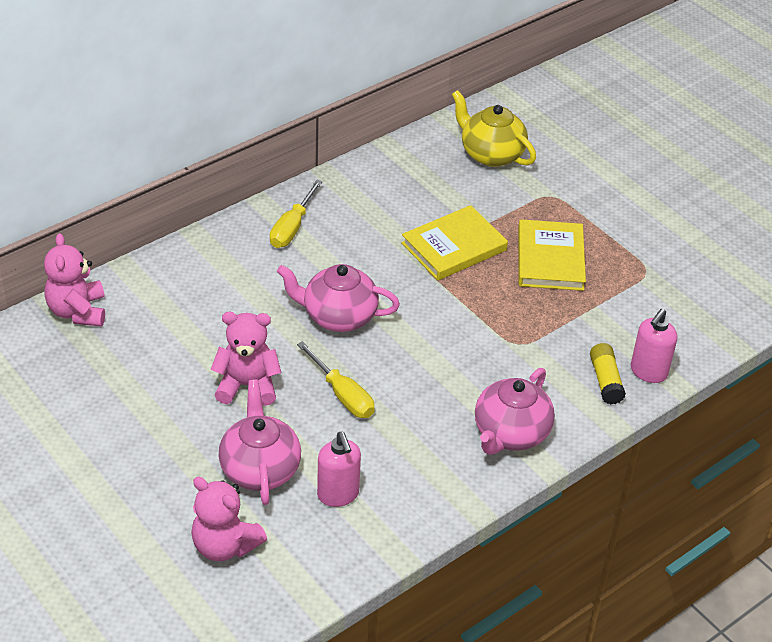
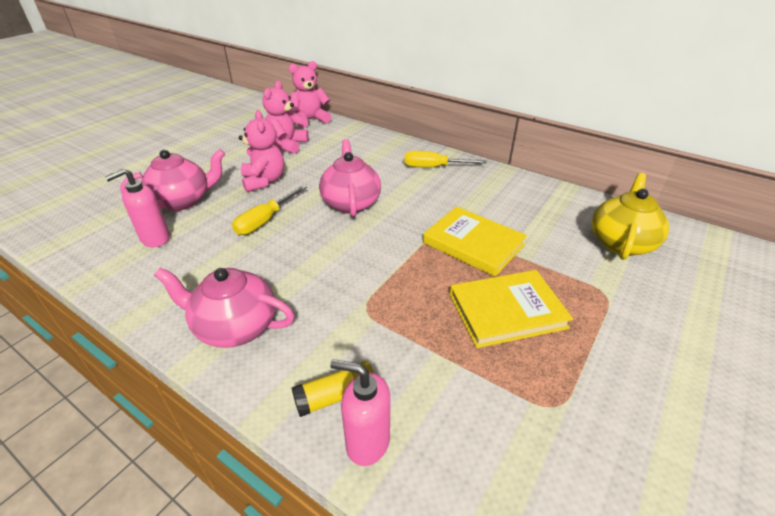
camera: 75 degrees right, 5 degrees down
pink teddy bear [191,477,267,561] -> pink teddy bear moved to [263,81,309,154]

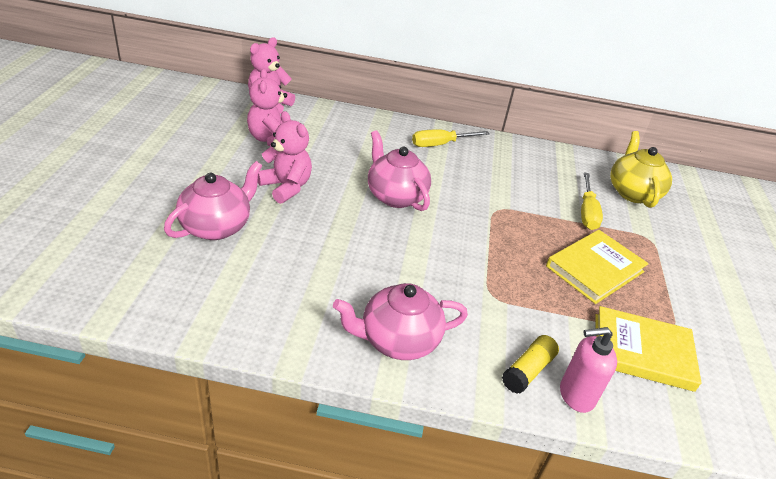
camera: 30 degrees left, 0 degrees up
pink soap dispenser [105,168,170,247] -> none
yellow screwdriver [232,185,307,235] -> yellow screwdriver moved to [581,172,603,230]
yellow book [423,206,527,277] -> yellow book moved to [595,306,702,392]

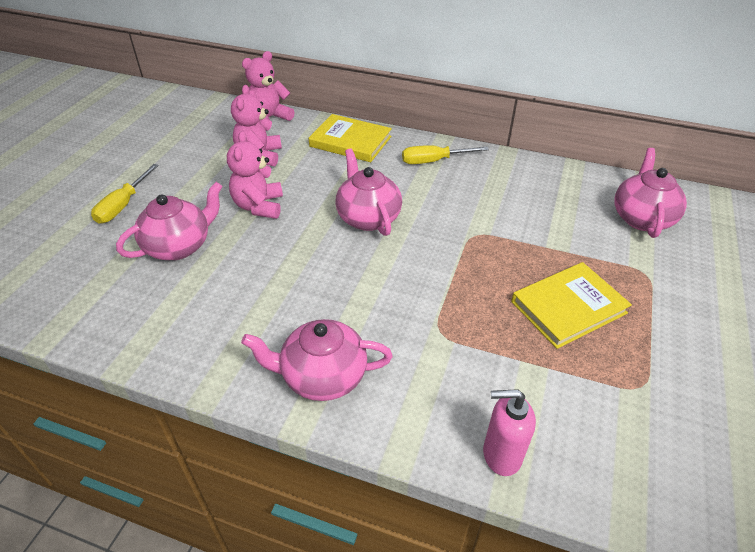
camera: 15 degrees right, 5 degrees up
pink teddy bear [258,111,312,204] -> pink teddy bear turned 150 degrees counterclockwise [227,131,283,219]
yellow glue stick [502,335,559,394] -> none
yellow screwdriver [581,172,603,230] -> yellow screwdriver moved to [91,164,159,224]
yellow book [595,306,702,392] -> yellow book moved to [309,114,392,162]
yellow teapot [610,131,672,208] -> pink teapot [614,148,687,238]

